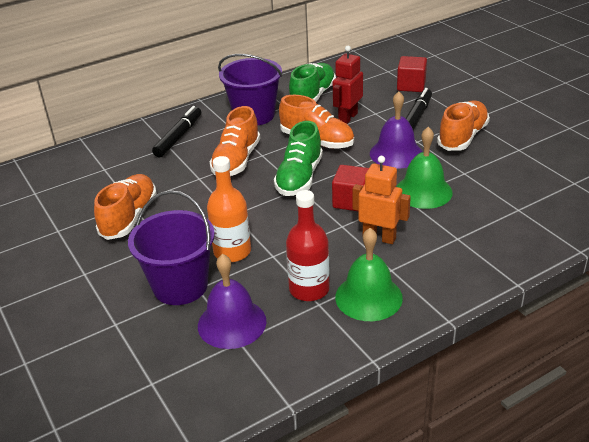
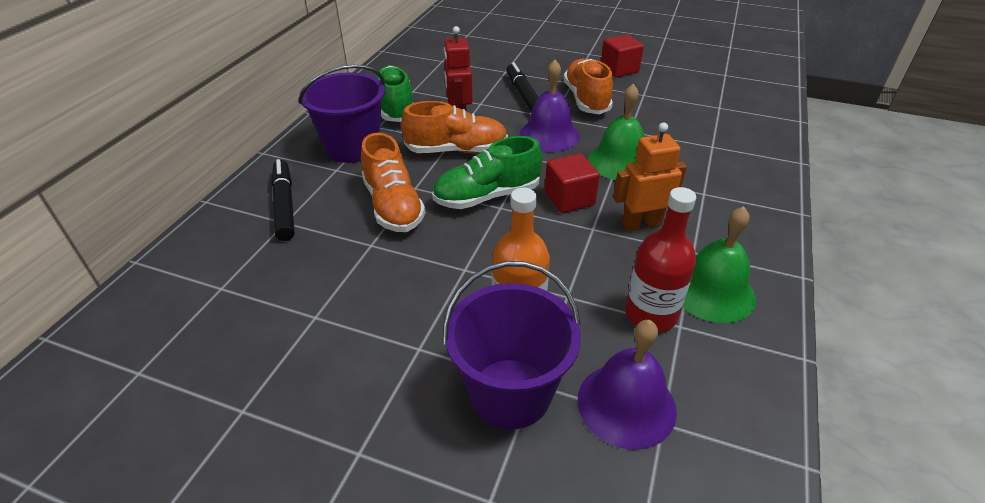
camera: 40 degrees left, 5 degrees up
orange shoe [94,174,157,240] -> none
green shoe [274,121,323,196] -> green shoe turned 90 degrees clockwise [432,136,542,209]
red cube [397,56,427,92] -> red cube moved to [601,34,644,77]

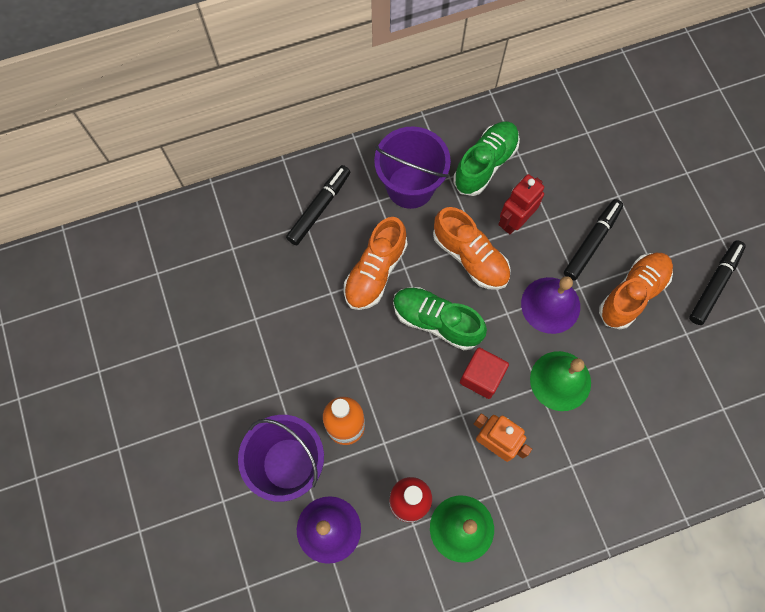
camera: 50 degrees right, 30 degrees up
red cube [601,34,644,77] -> black marker [689,240,746,325]

